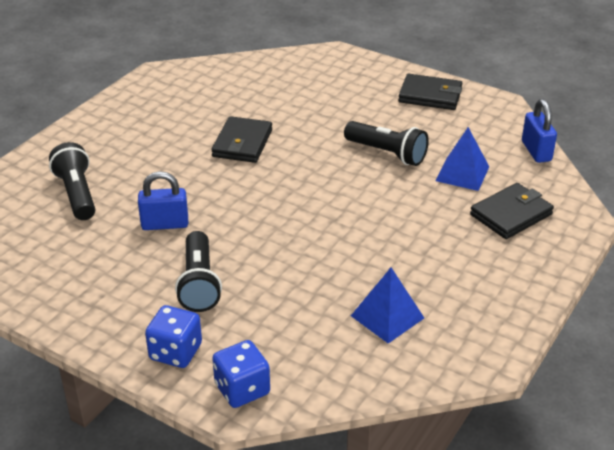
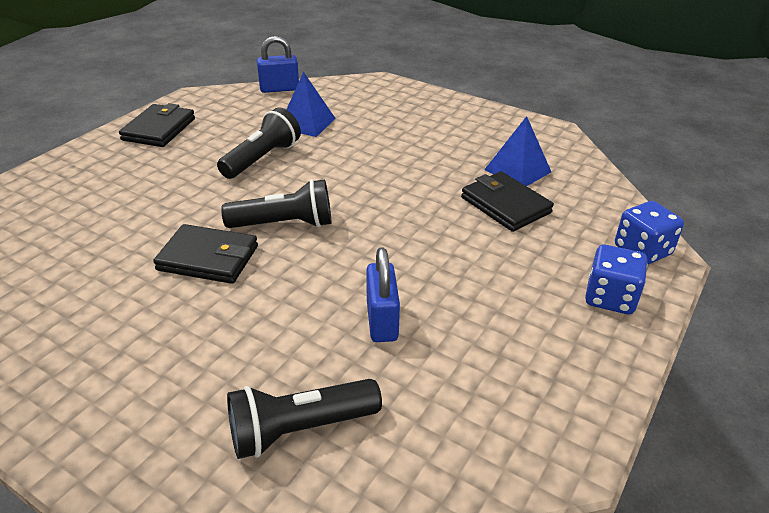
camera: 90 degrees left, 0 degrees up
black flashlight [175,231,222,312] -> black flashlight moved to [221,179,331,228]
black wallet [470,183,554,239] -> black wallet moved to [461,171,554,232]

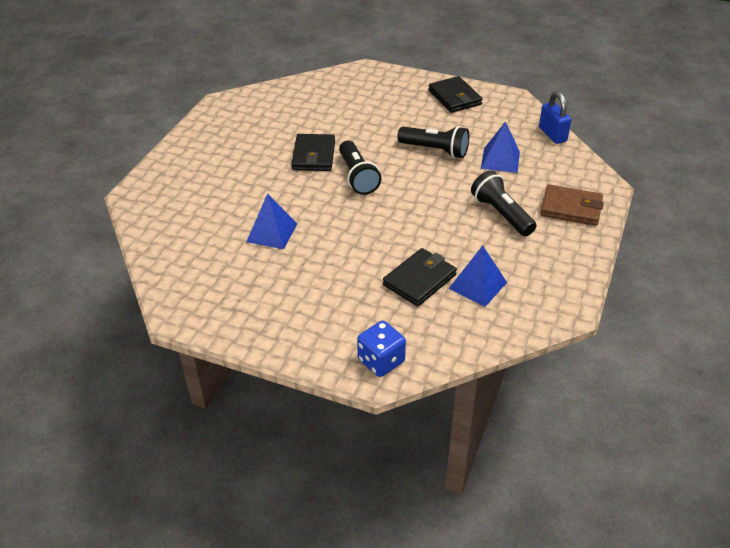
camera: 80 degrees right, 5 degrees up
black wallet [119,103,195,147] -> black wallet turned 60 degrees clockwise [428,76,483,113]
black flashlight [227,379,382,459] -> black flashlight moved to [471,170,536,236]
blue padlock [366,247,400,342] -> blue pyramid [246,193,297,249]
blue dice [585,245,647,314] -> none
none -> brown wallet [540,184,604,226]

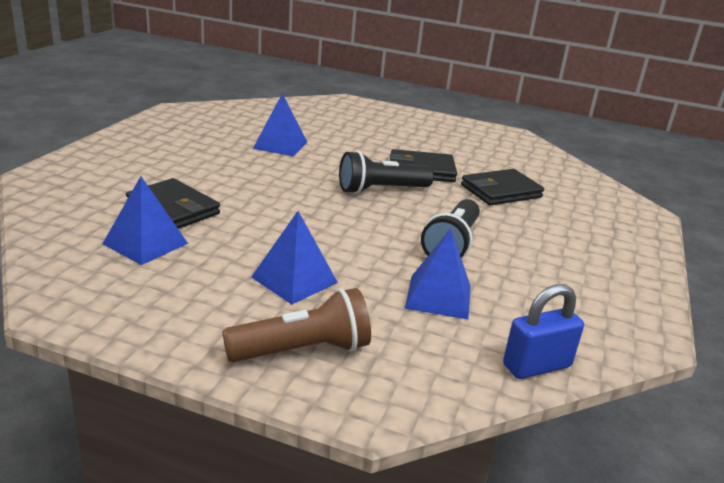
camera: 85 degrees right, 15 degrees down
blue dice [357,321,406,377] -> none
black wallet [428,76,483,113] -> black wallet moved to [461,169,544,205]
black flashlight [471,170,536,236] -> blue pyramid [251,211,338,305]
brown wallet [540,184,604,226] -> brown flashlight [222,288,371,362]

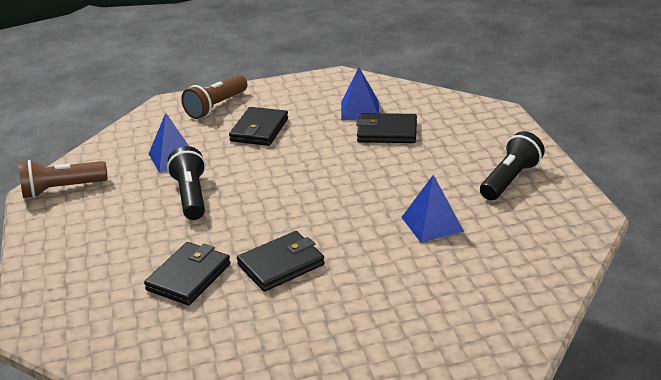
camera: 150 degrees right, 5 degrees up
blue pyramid [251,211,338,305] -> black wallet [229,107,288,146]
black flashlight [339,151,434,194] -> black flashlight moved to [480,131,545,200]
blue padlock [503,284,584,379] -> none
none -> brown flashlight [19,160,108,198]

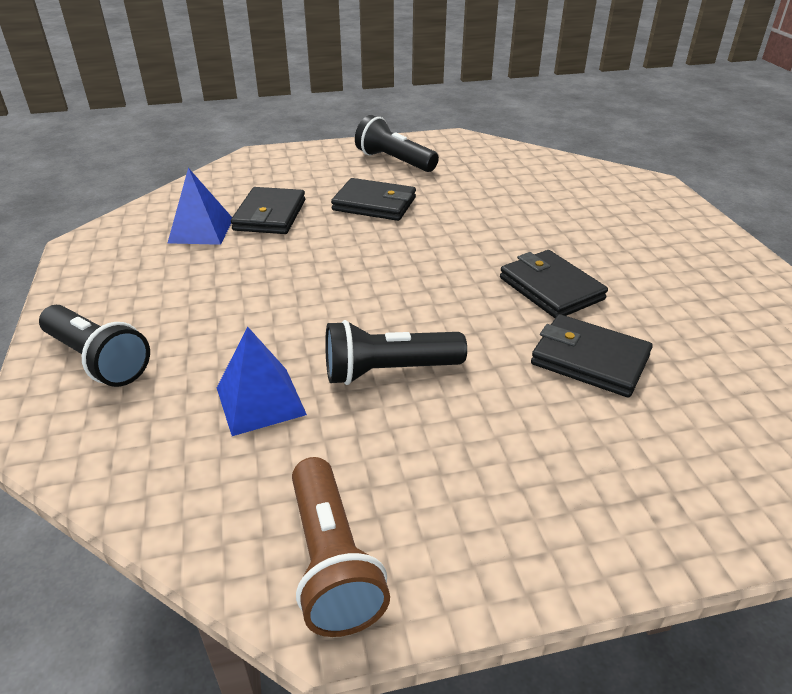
camera: 90 degrees left, 5 degrees up
brown flashlight [181,75,247,119] -> black flashlight [39,305,150,387]
black wallet [229,107,288,146] -> black wallet moved to [331,178,416,221]
blue pyramid [401,175,464,243] -> none

